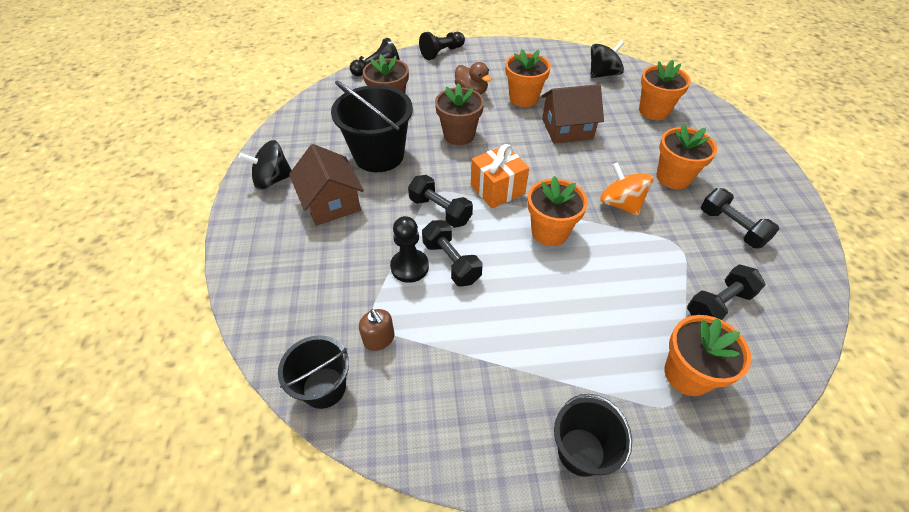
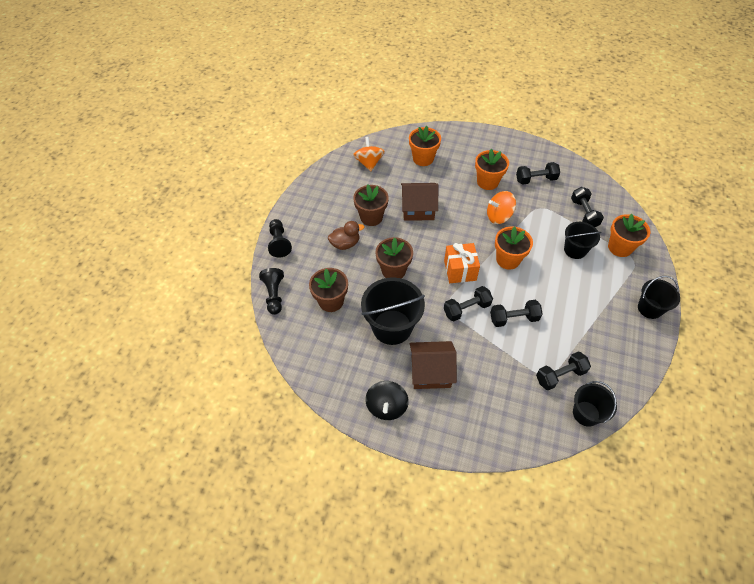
camera: 65 degrees left, 5 degrees up
brown soap dispenser [359,309,395,351] -> black dumbbell [536,351,591,390]
black pawn [390,216,429,283] -> none
orange flower pot [505,49,551,107] -> brown flower pot [353,184,389,226]
brown house [541,84,604,144] -> brown house turned 75 degrees clockwise [401,183,438,221]
black spinning top [590,40,624,78] -> orange spinning top [353,137,385,171]
none -> black bucket [564,222,602,259]

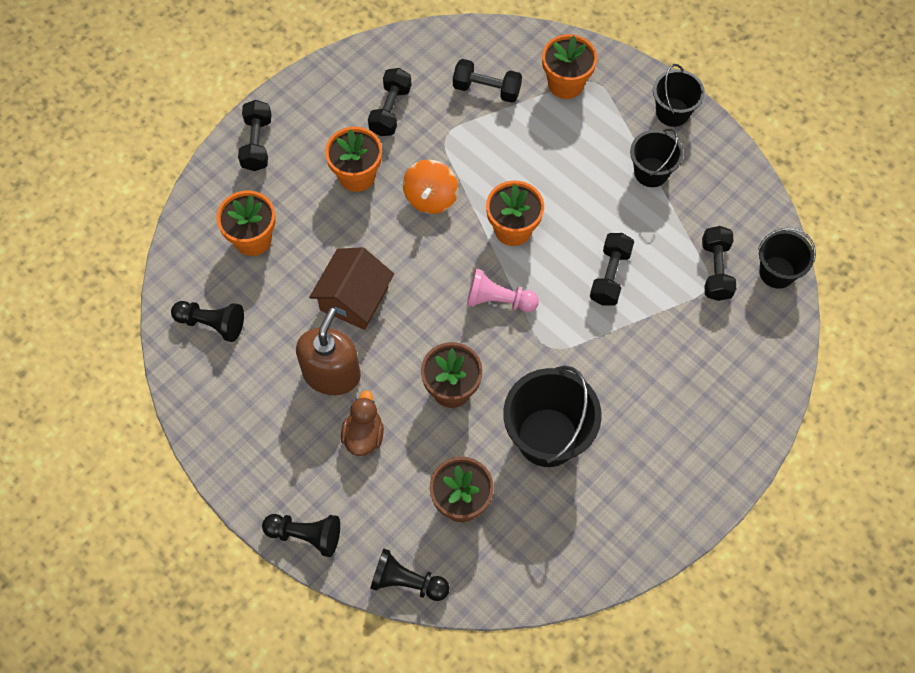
camera: 65 degrees left, 10 degrees up
orange spinning top [353,137,385,171] -> black pawn [171,301,244,342]
brown flower pot [353,184,389,226] -> brown soap dispenser [296,308,361,395]
black spinning top [365,381,409,420] -> none
brown house [410,341,457,389] -> none
orange gift [444,243,480,283] -> pink pawn [467,269,539,312]
black dumbbell [444,286,493,321] -> black dumbbell moved to [238,100,272,171]
black bucket [564,222,602,259] -> black bucket moved to [630,129,683,187]

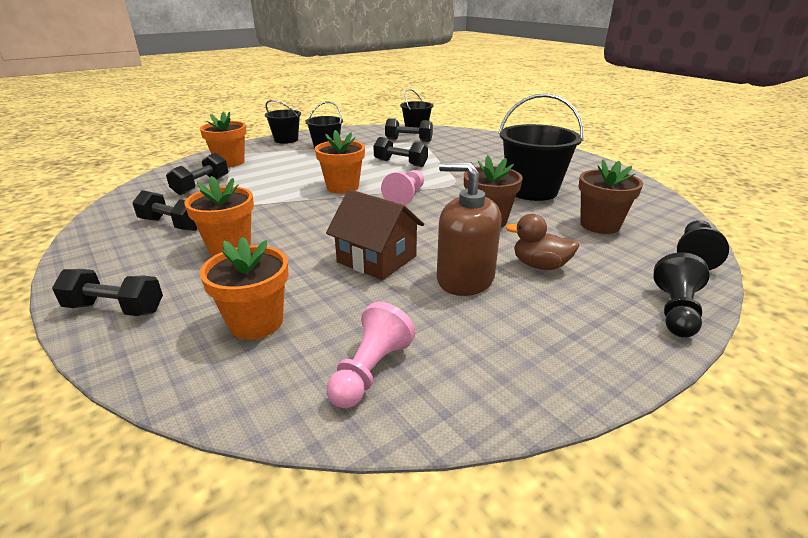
camera: 80 degrees left, 35 degrees down
black pawn [171,301,244,342] -> pink pawn [327,302,415,408]
orange spinning top [403,160,458,214] -> none

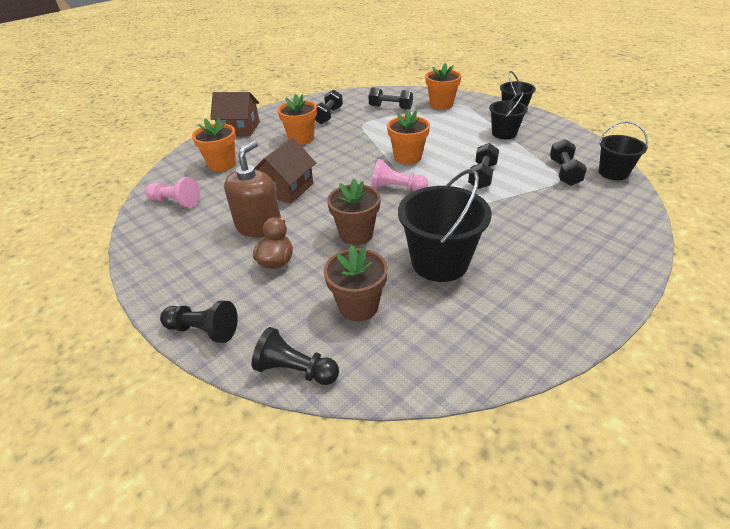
camera: 85 degrees right, 10 degrees up
black dumbbell [52,269,163,316] -> brown house [210,92,260,136]

